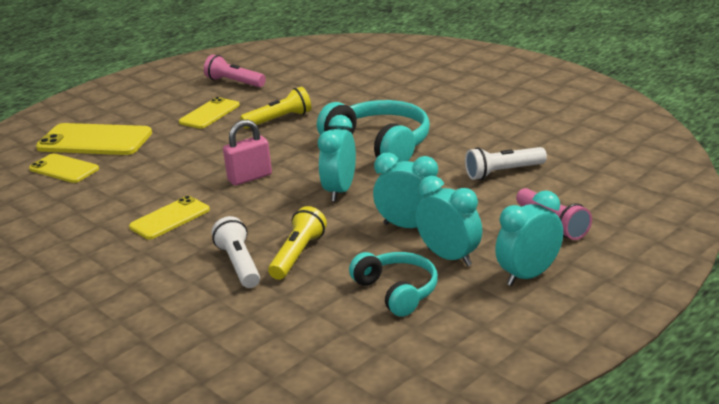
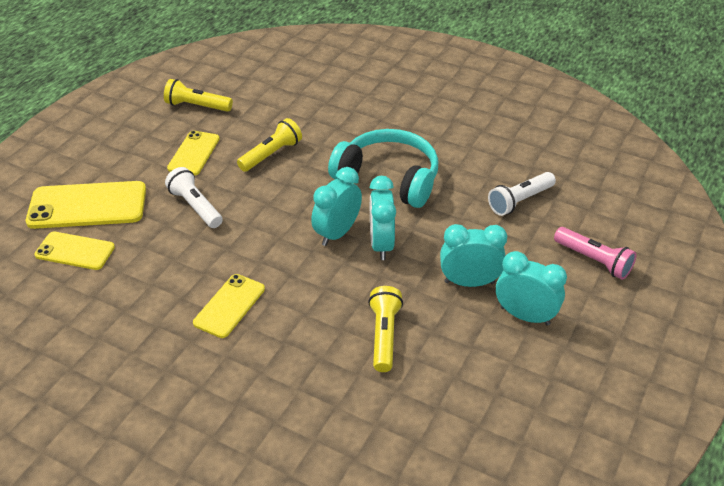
camera: 20 degrees left, 15 degrees up
pink flashlight [204,55,266,87] -> yellow flashlight [164,79,233,112]
white flashlight [212,216,260,288] -> white flashlight moved to [165,167,223,228]
pink padlock [223,119,272,186] -> none
turquoise headphones [349,252,438,317] -> none
turquoise clock [495,190,563,286] -> turquoise clock moved to [311,167,362,246]

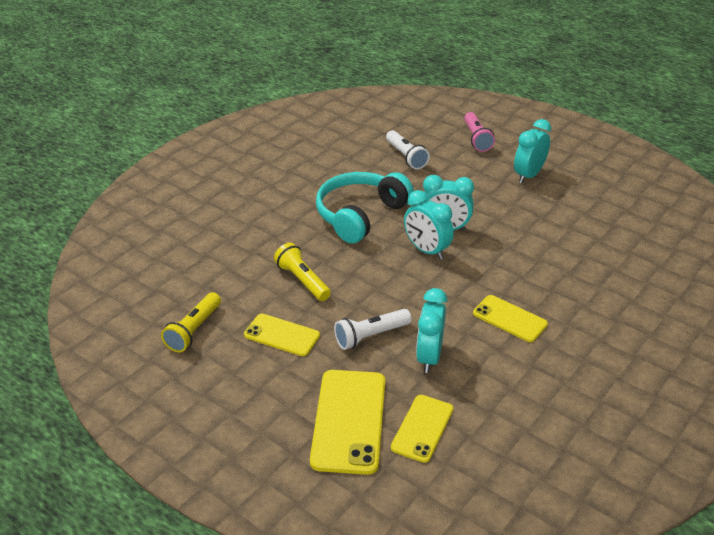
camera: 80 degrees left, 5 degrees down
yellow flashlight [368,286,403,372] -> none
turquoise clock [440,224,507,287] -> turquoise clock moved to [416,288,447,373]
pink flashlight [554,227,637,280] -> pink flashlight turned 120 degrees clockwise [464,112,495,152]

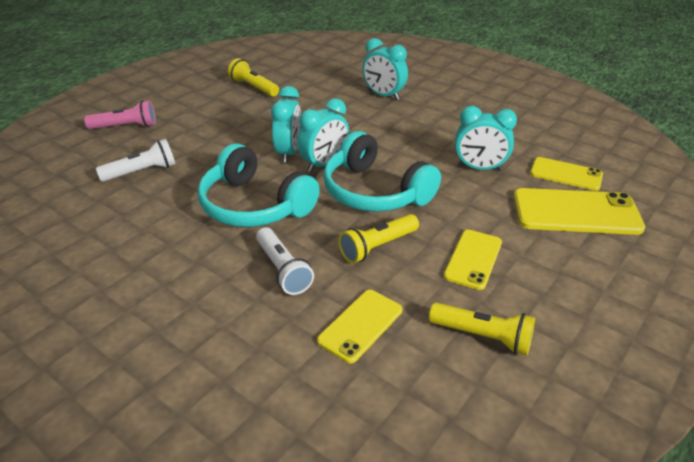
camera: 90 degrees left, 0 degrees up
white flashlight [334,309,412,350] -> white flashlight moved to [256,227,314,295]
yellow phone [473,295,548,342] -> yellow phone moved to [317,290,402,363]
turquoise clock [514,119,551,183] -> turquoise clock moved to [362,38,408,100]
none -> yellow flashlight [228,58,279,97]
none -> turquoise headphones [323,131,441,212]

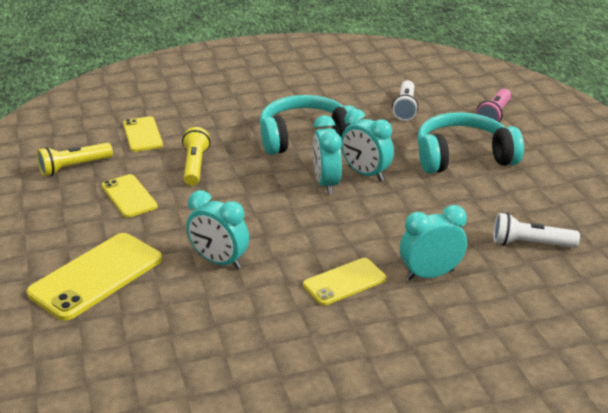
camera: 125 degrees right, 5 degrees down
yellow flashlight [228,58,279,97] -> none
white flashlight [256,227,314,295] -> white flashlight moved to [493,213,580,248]
turquoise headphones [323,131,441,212] -> turquoise headphones moved to [417,112,524,174]
turquoise clock [455,106,517,171] -> turquoise clock turned 105 degrees counterclockwise [186,190,249,269]
yellow phone [530,157,603,191] -> yellow phone moved to [303,258,386,305]

